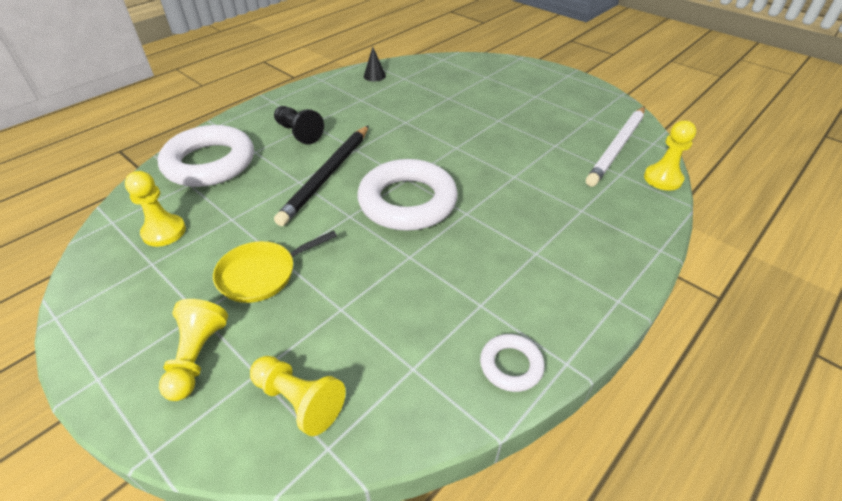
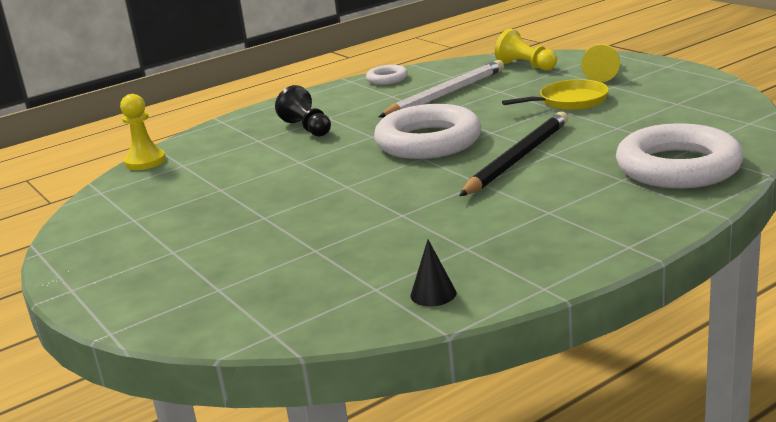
camera: 165 degrees left, 20 degrees down
yellow pawn [125,171,186,247] -> none
black pawn [274,106,324,144] -> black pawn moved to [275,85,331,137]
white pencil [586,106,645,187] -> white pencil moved to [378,60,504,117]

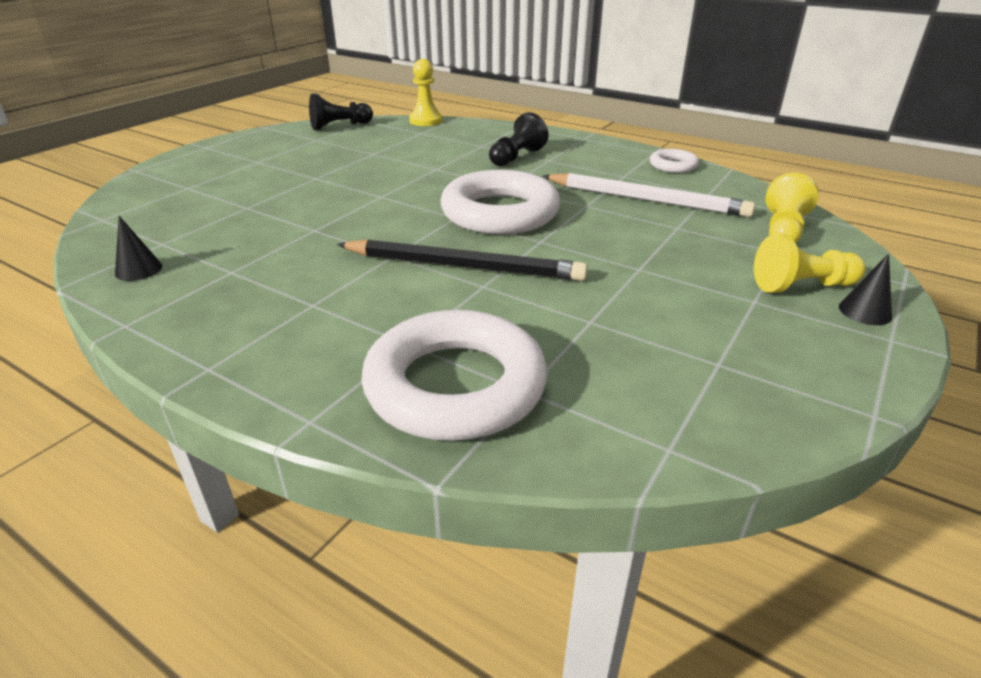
camera: 65 degrees right, 10 degrees up
yellow pan [502,79,609,110] -> none
none -> black pawn [309,93,373,130]
none -> black cone [839,254,892,325]

